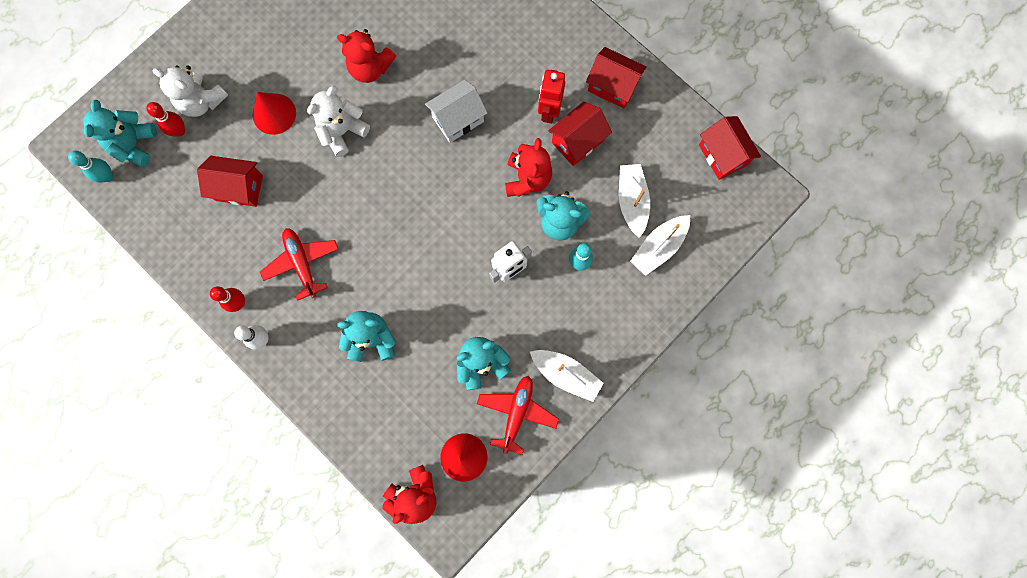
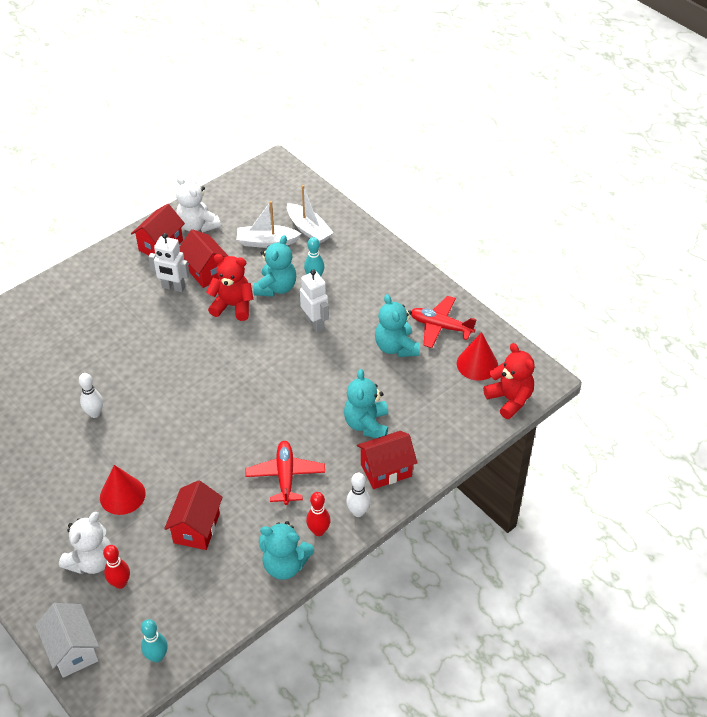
camera: 85 degrees left, 30 degrees down
turquoise teddy bear [83,100,157,167] -> turquoise teddy bear moved to [259,521,314,580]
red plane [260,228,338,301] -> red plane turned 105 degrees clockwise [245,441,325,505]
white teddy bear [307,86,370,157] -> white teddy bear moved to [176,176,221,232]
red teddy bear [337,29,396,83] -> white bowling pin [79,373,103,418]
white house [425,80,488,143] -> white house moved to [35,603,99,678]
white boat [530,350,604,402] -> none
red robot [538,70,565,124] -> white robot [149,233,190,292]
red house [699,116,761,180] -> red house moved to [357,431,417,489]

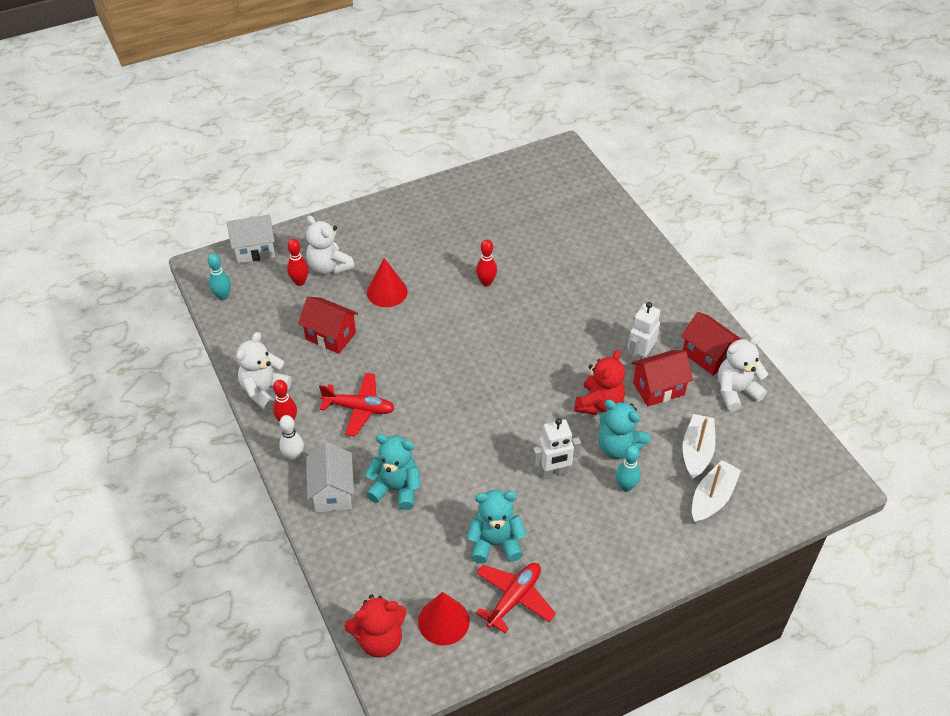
camera: 105 degrees right, 0 degrees up
white bowling pin [79,373,103,418] -> red bowling pin [476,239,497,287]
turquoise teddy bear [259,521,314,580] -> white teddy bear [236,332,292,411]
white boat [287,185,334,243] -> white boat turned 150 degrees clockwise [692,460,741,523]
red house [357,431,417,489] -> white house [306,442,354,513]

